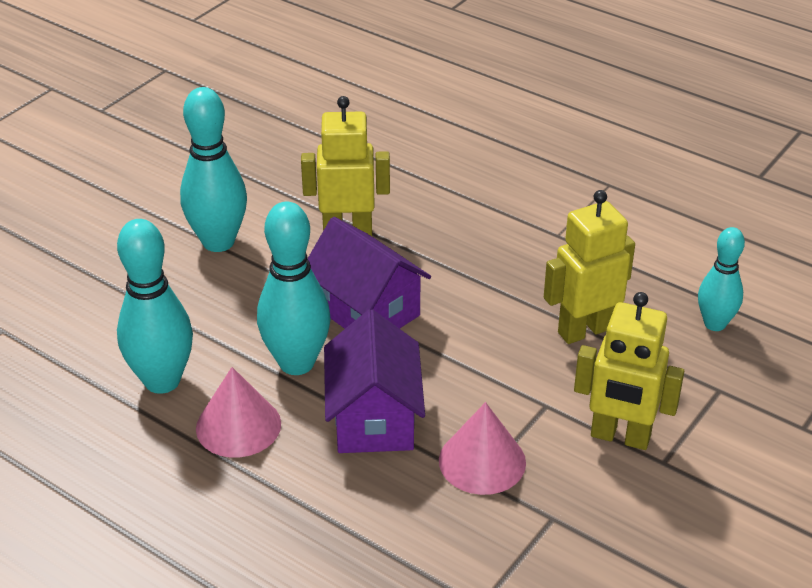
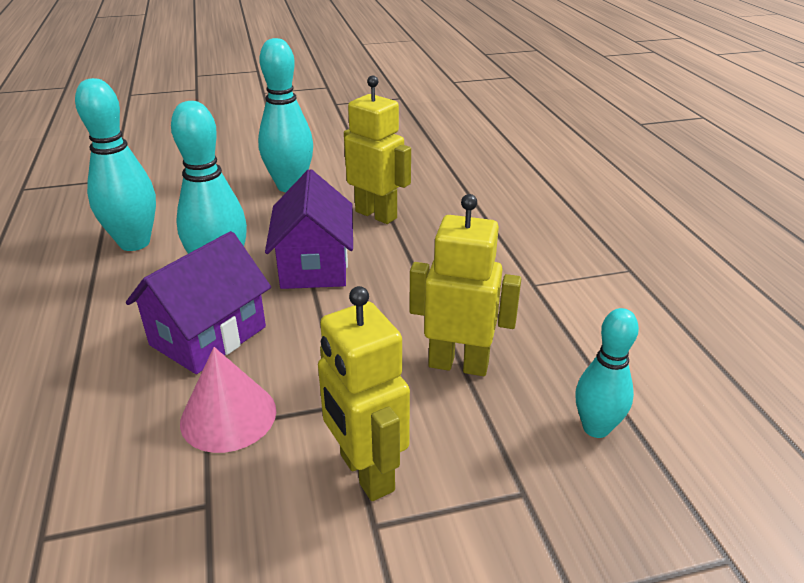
camera: 40 degrees right, 5 degrees down
pink cone [196,367,281,458] -> none

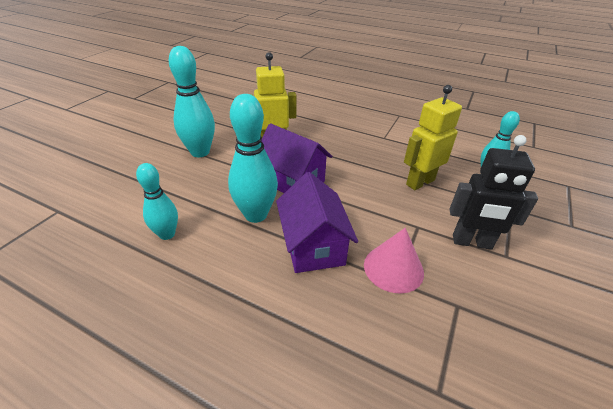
camera: 50 degrees left, 5 degrees up
turquoise bowling pin [75,78,156,251] -> turquoise bowling pin [136,163,178,240], size x0.63
yellow robot [318,286,410,501] -> black robot [450,135,538,250]

